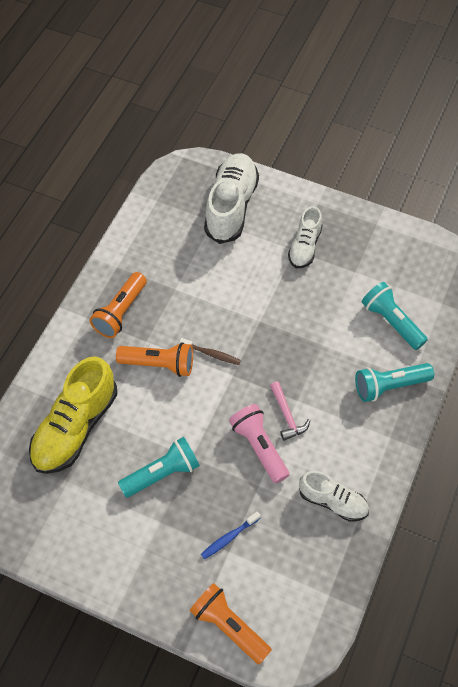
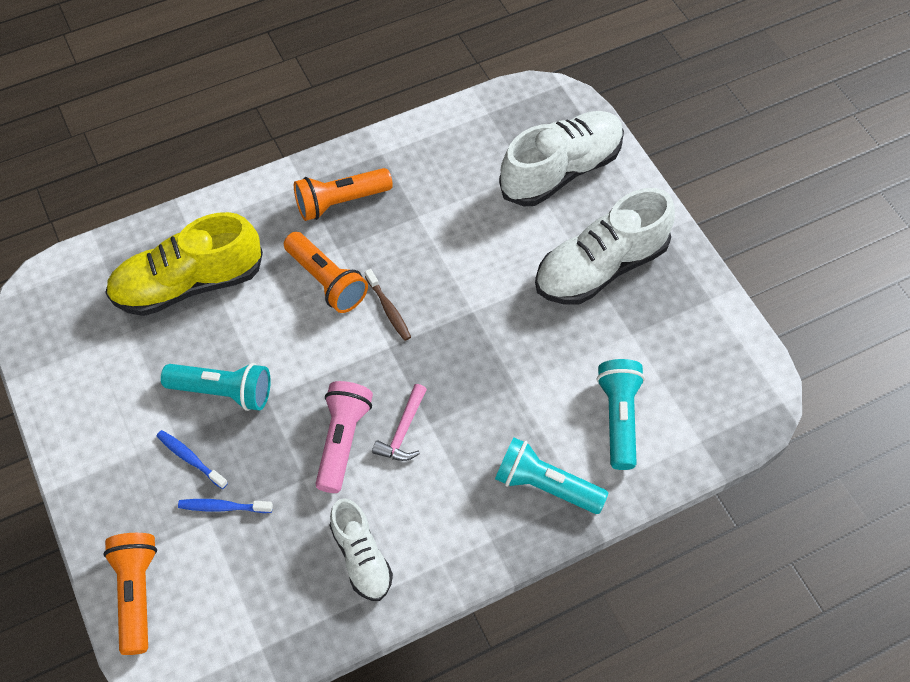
camera: 40 degrees right, 0 degrees up
white shoe [288,206,322,268] -> white shoe [535,188,675,304], size x1.71
none -> blue toothbrush [157,430,228,489]

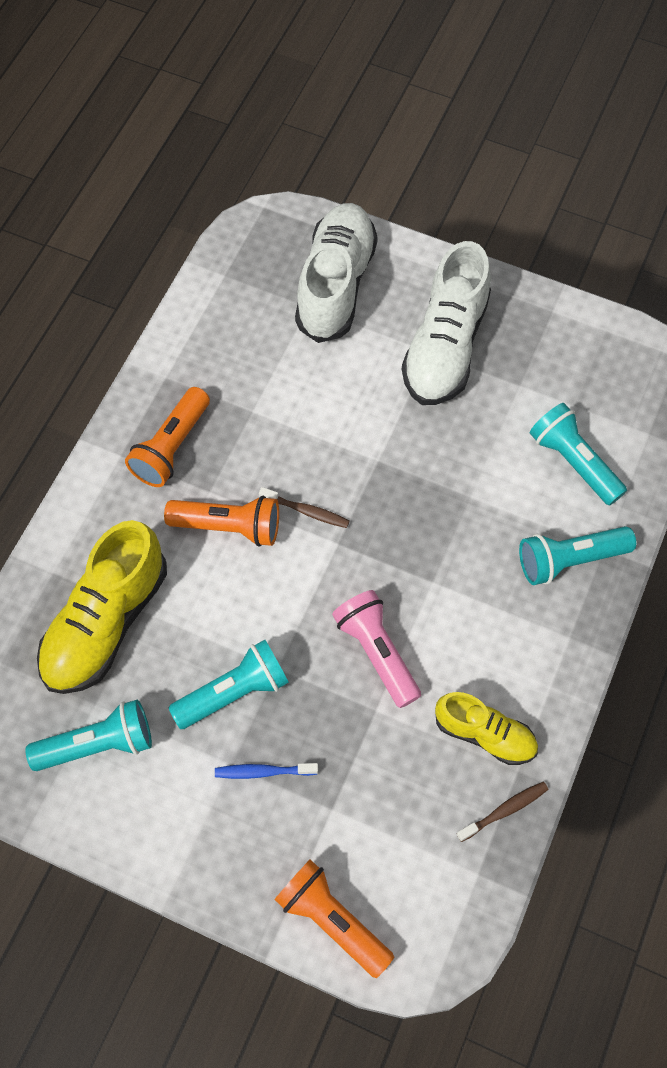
camera: 40 degrees left, 5 degrees up
blue toothbrush [178,499,273,513] -> none
white shoe [330,498,393,601] -> yellow shoe [435,692,538,765]
pink hammer [372,384,427,461] -> none
none -> turquoise flashlight [25,700,152,771]
none -> brown toothbrush [457,782,549,842]

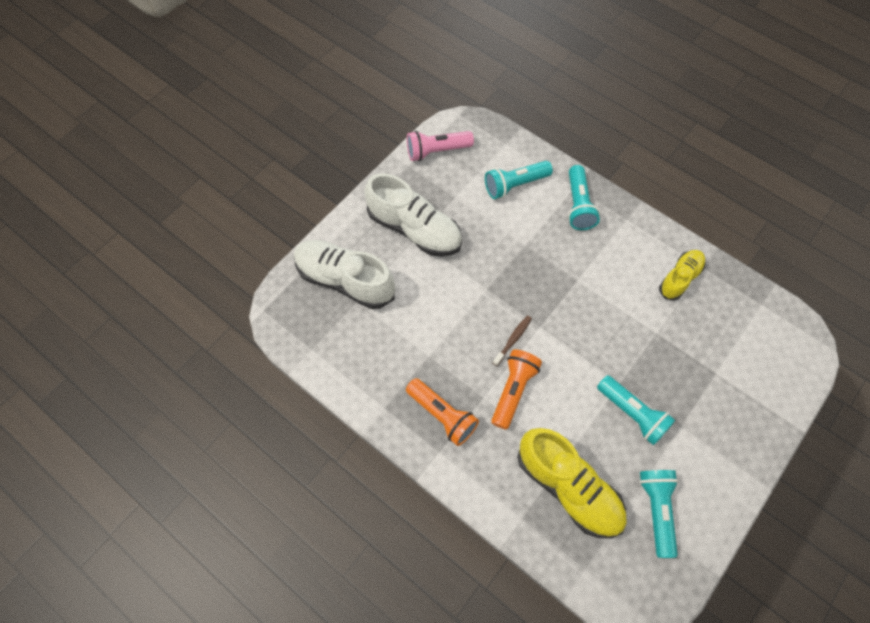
camera: 75 degrees left, 0 degrees up
turquoise flashlight [168,640,289,729] -> turquoise flashlight turned 150 degrees clockwise [597,375,675,445]
blue toothbrush [215,763,318,779] -> none
orange flashlight [274,859,394,978] -> none
pink flashlight [332,590,421,708] -> pink flashlight moved to [407,131,474,161]
brown toothbrush [457,782,549,842] -> none

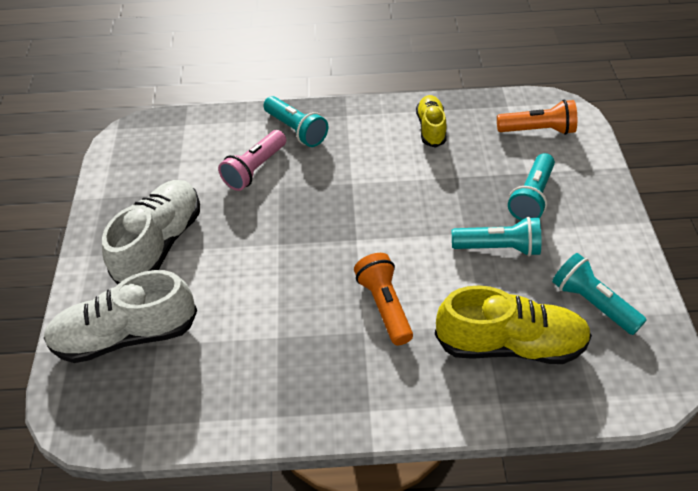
camera: 40 degrees left, 15 degrees down
white shoe [365,173,462,257] -> white shoe turned 60 degrees counterclockwise [102,180,200,284]
orange flashlight [406,378,479,446] -> orange flashlight moved to [497,100,577,135]
pink flashlight [407,131,474,161] -> pink flashlight moved to [218,130,286,191]
turquoise flashlight [485,161,553,199] -> turquoise flashlight moved to [508,153,555,221]
brown toothbrush [493,316,532,366] -> none

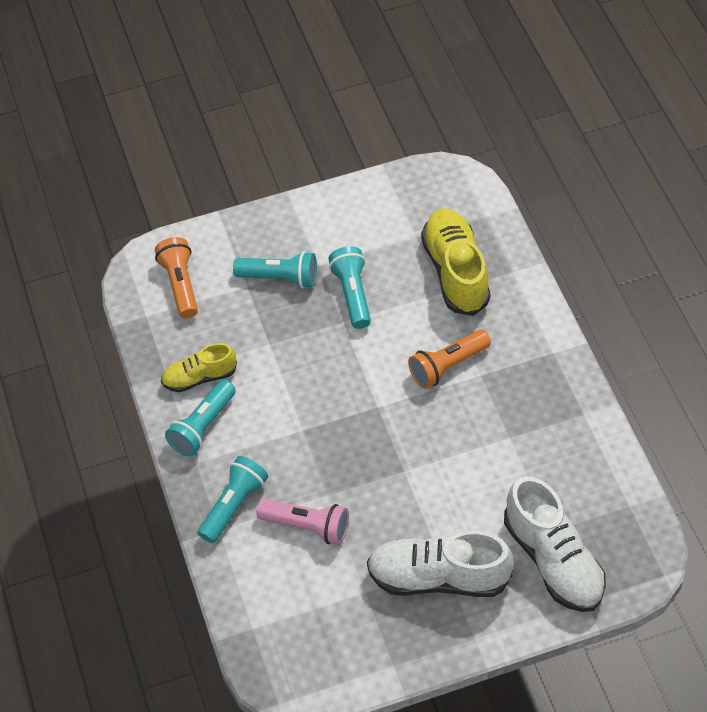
camera: 105 degrees left, 5 degrees up
turquoise flashlight [552,253,647,335] -> turquoise flashlight moved to [165,380,236,457]

